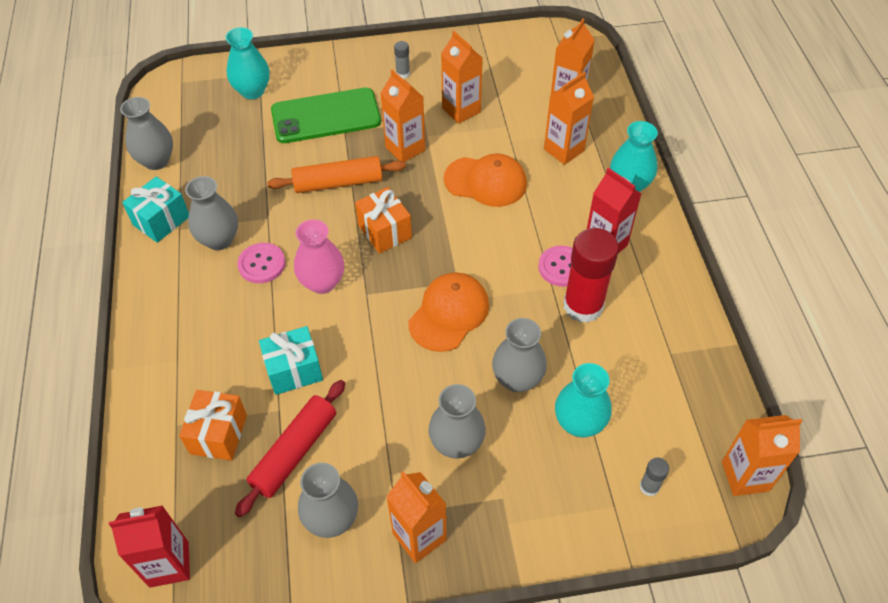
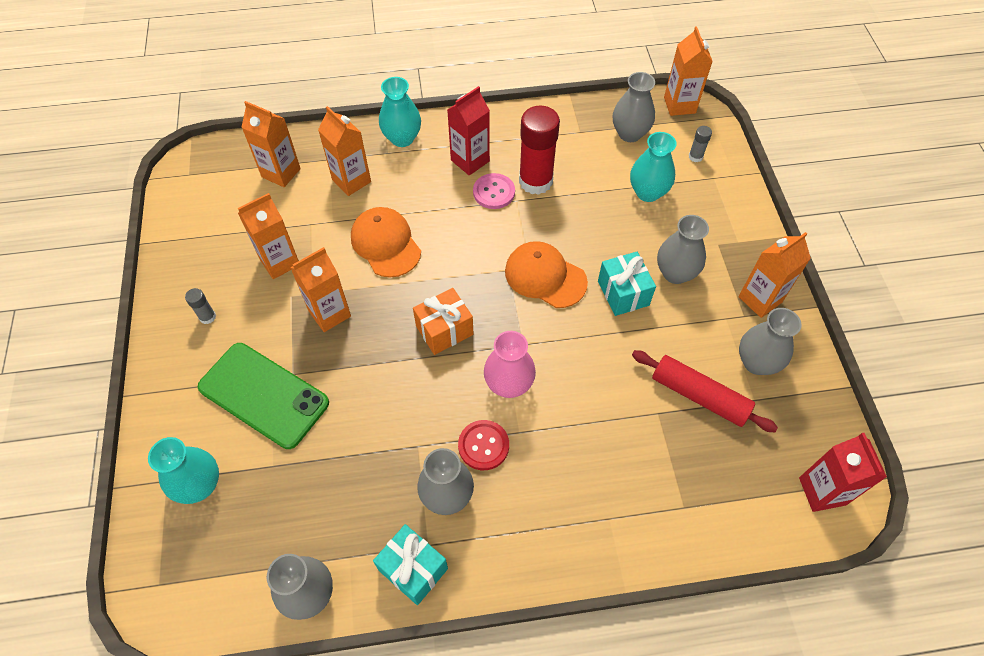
camera: 90 degrees left, 5 degrees up
orange gift [179,390,247,461] -> none
pink button [237,243,285,283] -> red button [458,420,509,470]
turquoise gift [259,326,323,395] -> turquoise gift moved to [598,252,656,316]
orange rolling pin [267,156,406,193] -> none
green phone [271,88,381,143] -> green phone turned 45 degrees counterclockwise [198,343,329,449]
orange cap [444,154,527,207] -> orange cap turned 45 degrees counterclockwise [351,207,421,278]
grey vase [492,318,547,392] -> grey vase moved to [613,72,655,142]

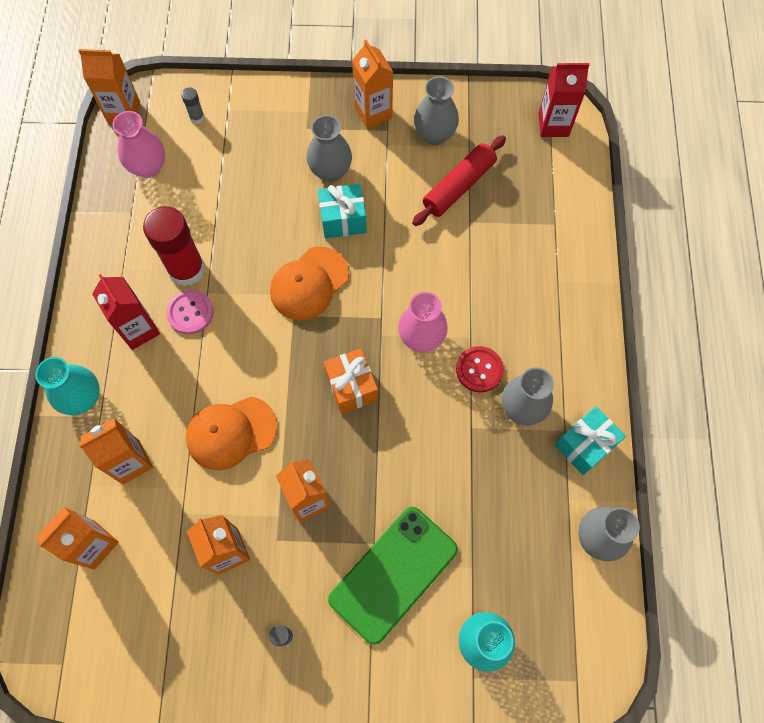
camera: 80 degrees left, 10 degrees up
grey vase [613,72,655,142] -> pink vase [112,111,165,178]
turquoise vase [630,132,677,202] -> none

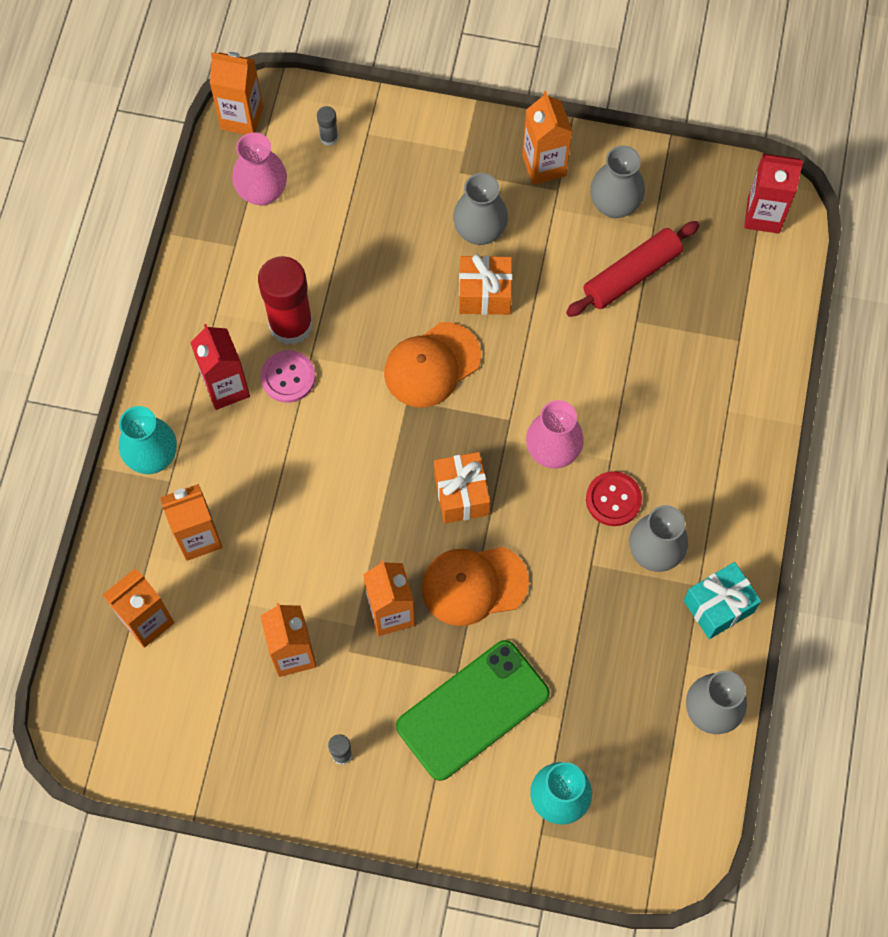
camera: 10 degrees right, 0 degrees up
orange cap [186,397,278,470] -> orange cap moved to [422,547,529,626]
turquoise gift [318,184,367,239] -> orange gift [459,255,513,315]

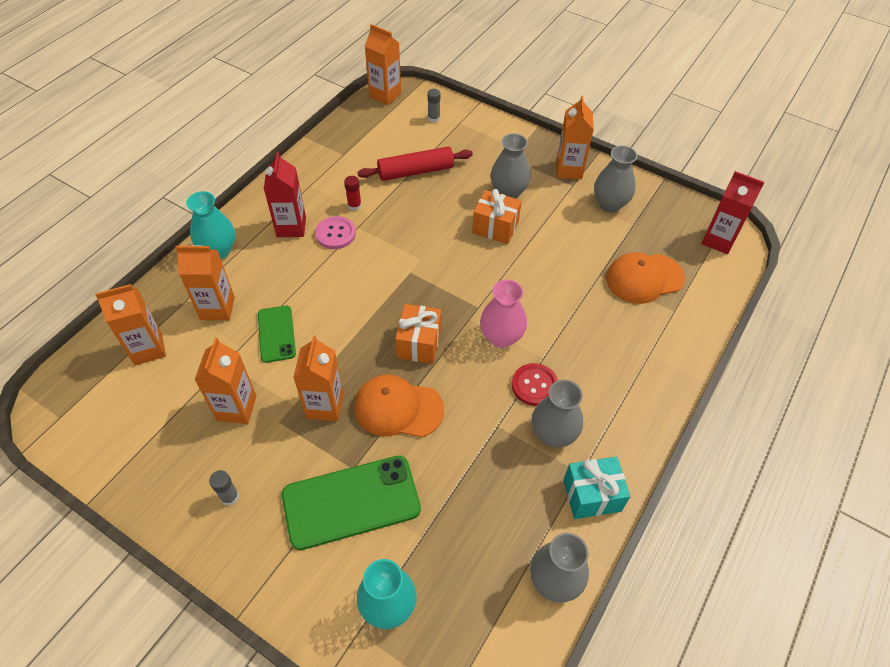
camera: 20 degrees right, 15 degrees down
pink vase [232,132,287,206] -> none
red glue stick [258,256,313,345] -> red glue stick [344,176,362,211], size x0.43
orange cap [384,322,481,407] -> orange cap moved to [606,252,685,304]
red rolling pin [566,221,699,317] -> red rolling pin moved to [357,146,473,181]
none -> green phone [258,306,296,363]

